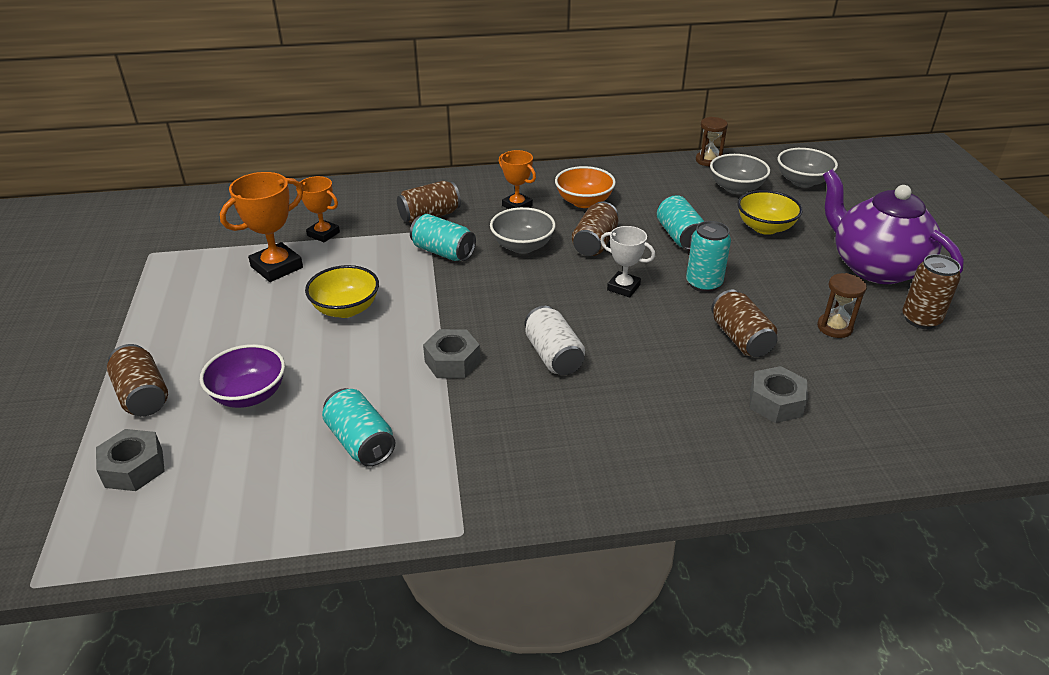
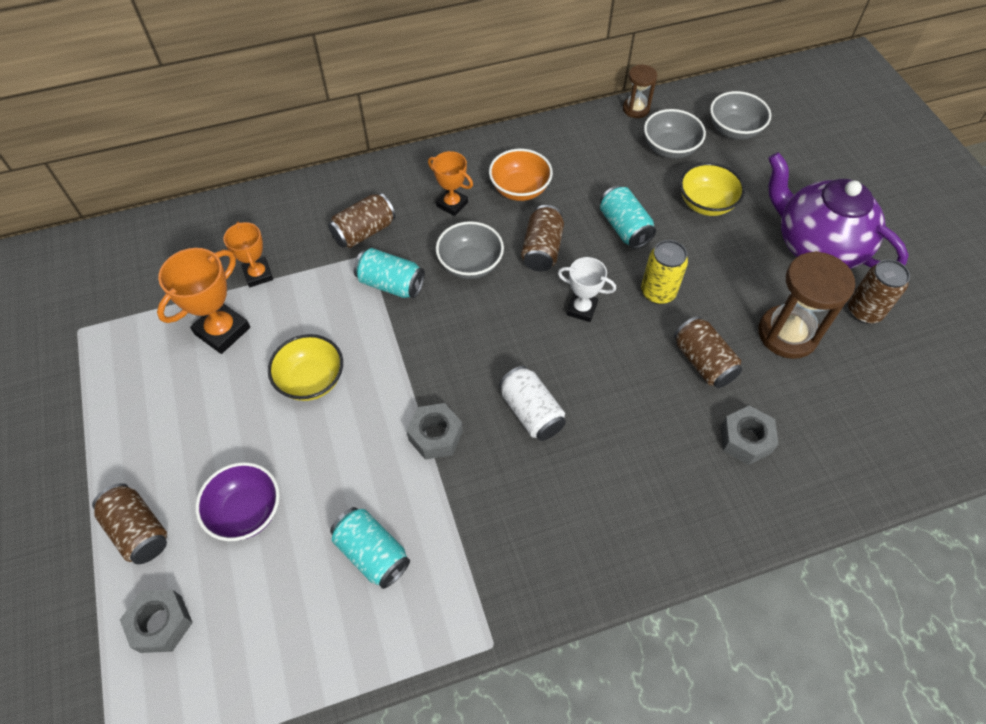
camera: 10 degrees left, 20 degrees up
orange trophy [296,176,340,243] -> orange trophy turned 45 degrees clockwise [223,222,273,287]
turquoise can [686,221,731,292] -> yellow can [641,240,688,304]
brown hourglass [817,273,867,338] -> brown hourglass [758,251,855,359], size x1.81

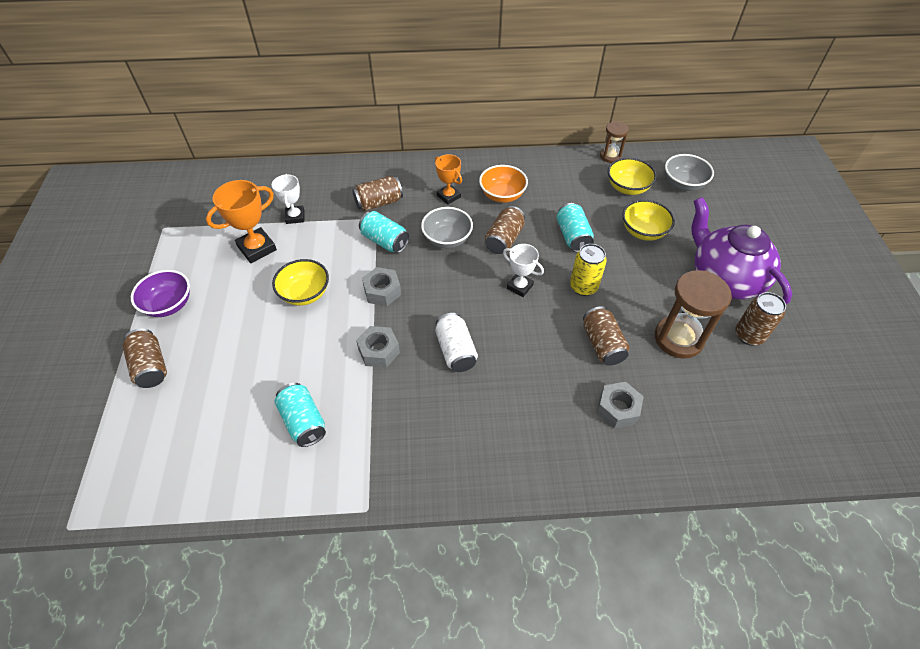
camera: 15 degrees right, 5 degrees down
grey nut [120,590,193,653] -> grey nut moved to [362,267,401,306]
purple bowl [195,462,280,541] -> purple bowl moved to [131,270,190,317]
orange trophy [223,222,273,287] -> white trophy [272,174,304,224]
grey bowl [644,109,706,159] -> yellow bowl [608,158,657,195]

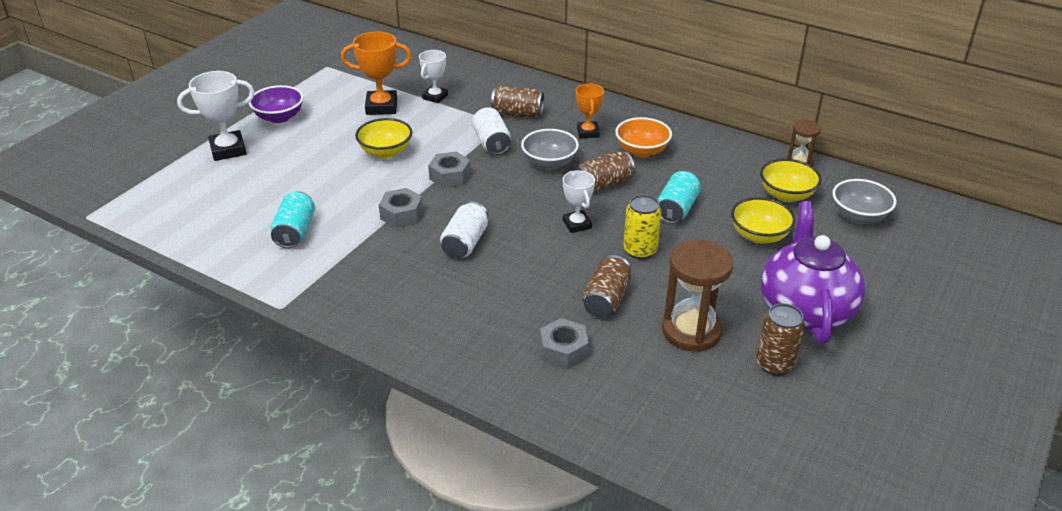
camera: 35 degrees right, 15 degrees down
brown can [122,329,167,388] -> white trophy [177,71,255,161]
turquoise can [359,211,410,253] -> white can [472,107,511,155]

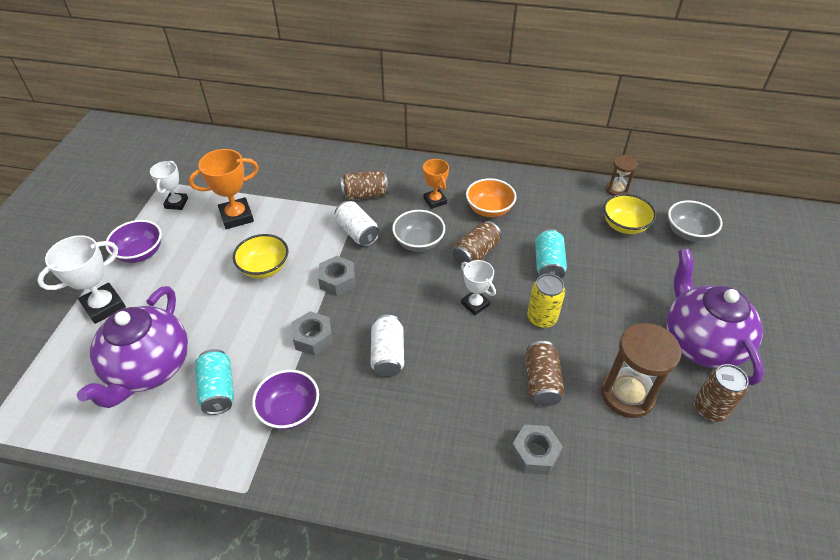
camera: 20 degrees left, 10 degrees up
white trophy [419,50,448,103] -> white trophy moved to [150,161,188,210]
yellow bowl [731,197,796,244] -> none
none -> purple teapot [77,286,188,408]
none -> purple bowl [252,370,319,430]

